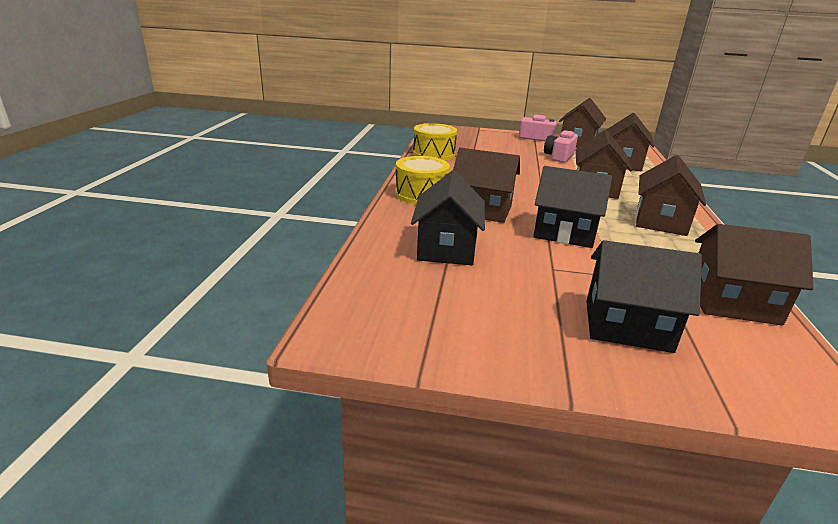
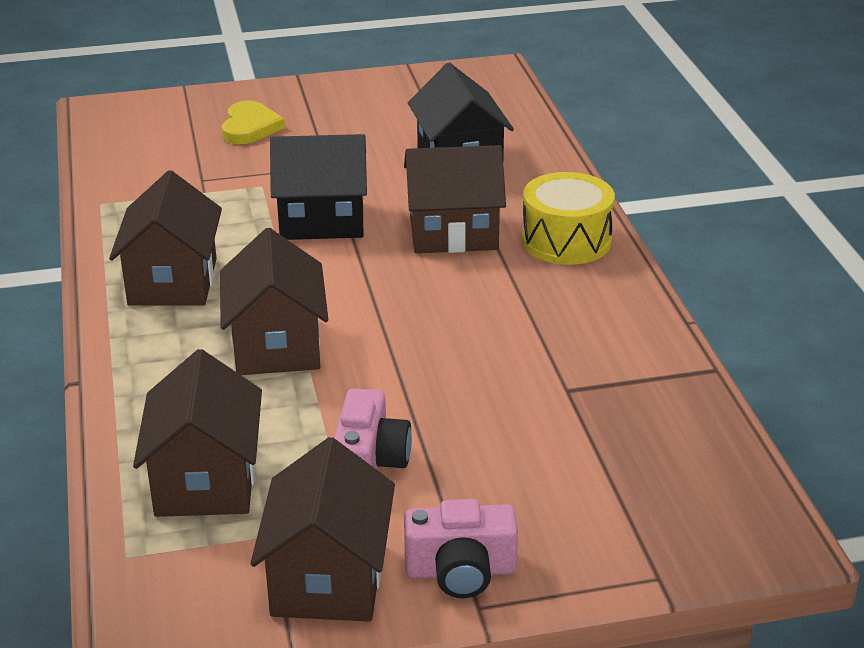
camera: 160 degrees right, 5 degrees up
yellow drum [413,123,457,160] -> none
black house [586,240,702,353] -> yellow heart [222,100,285,144]
brown house [695,224,813,326] -> none

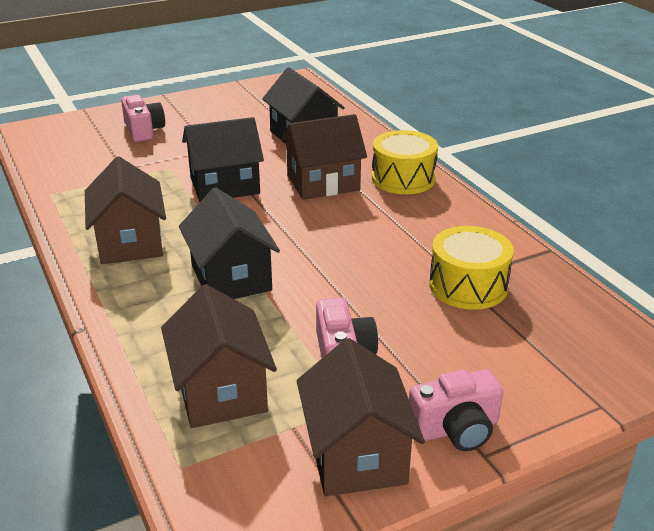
camera: 15 degrees left, 0 degrees up
brown house [220,228,328,375] -> black house [179,187,280,299]
yellow heart [222,100,285,144] -> pink camera [121,95,165,142]
none -> yellow drum [429,226,514,310]

